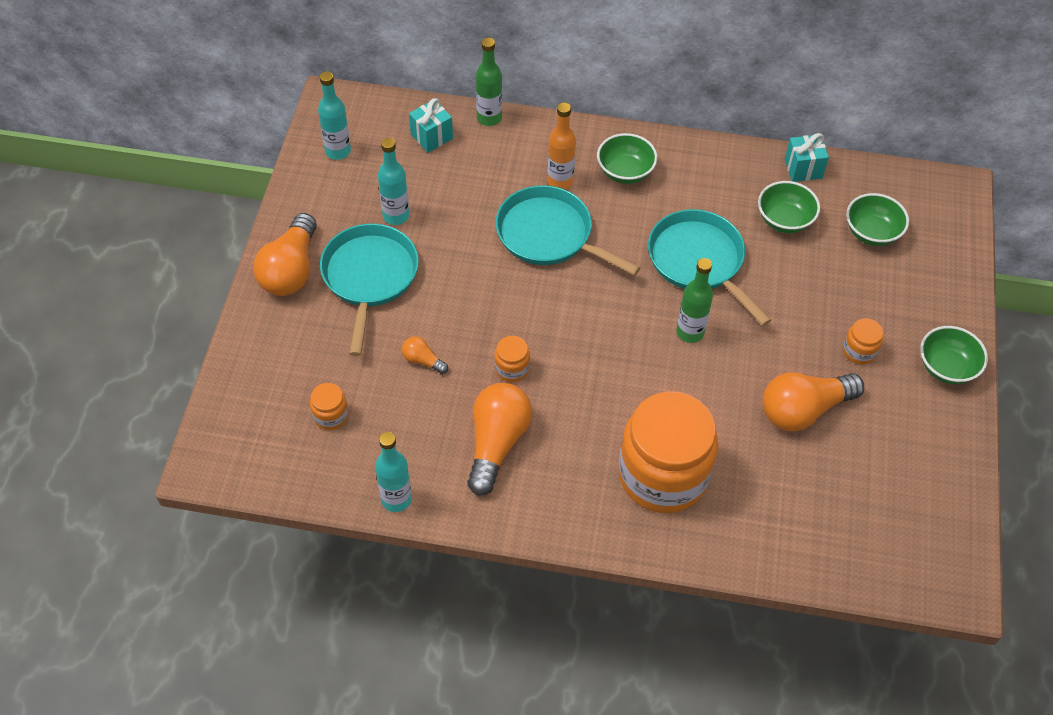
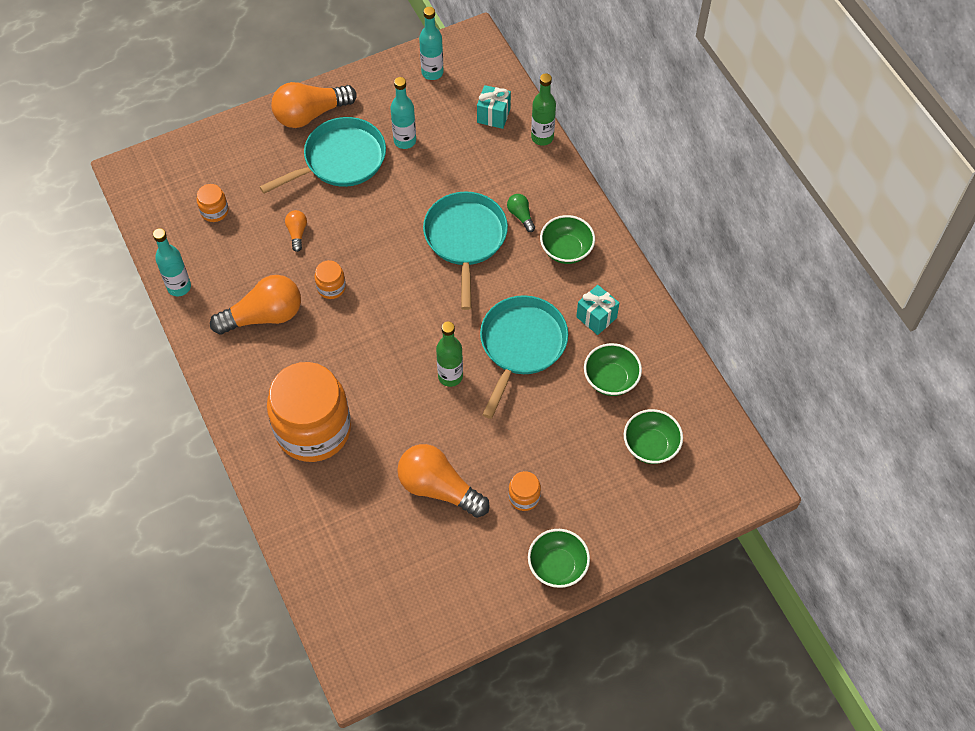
camera: 55 degrees right, 5 degrees up
orange bottle [547,103,576,189] -> green light bulb [507,194,535,232]
turquoise gift [784,133,829,182] -> turquoise gift moved to [576,285,619,335]

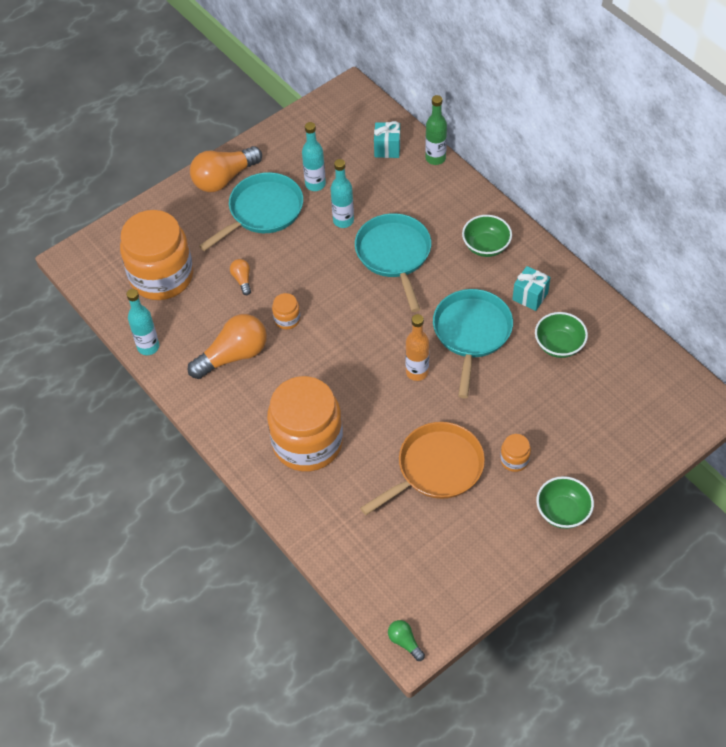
camera: 10 degrees left, 5 degrees down
orange jar [197,184,228,222] -> orange jar [120,210,193,300], size x2.49
orange light bulb [397,444,490,518] -> orange pan [360,422,485,515]
turquoise bottle [419,7,444,80] -> turquoise bottle moved to [331,159,354,228]
green bottle [436,322,463,387] -> orange bottle [405,314,429,381]
green light bulb [507,194,535,232] -> green light bulb moved to [388,620,425,661]
green bowl [624,409,683,464] -> none

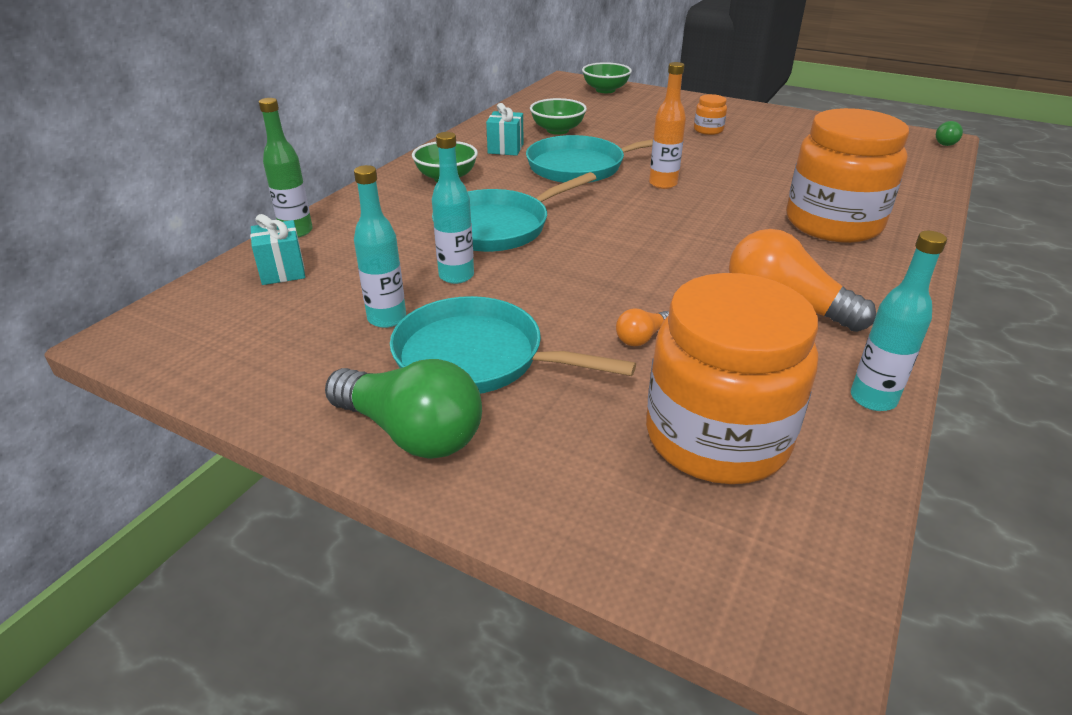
camera: 115 degrees left, 20 degrees down
orange light bulb [190,146,262,192] -> green light bulb [325,359,482,459]
orange jar [272,293,301,329] -> none
orange pan [360,422,485,515] -> none
green bowl [536,476,594,529] -> green bowl moved to [582,62,632,93]

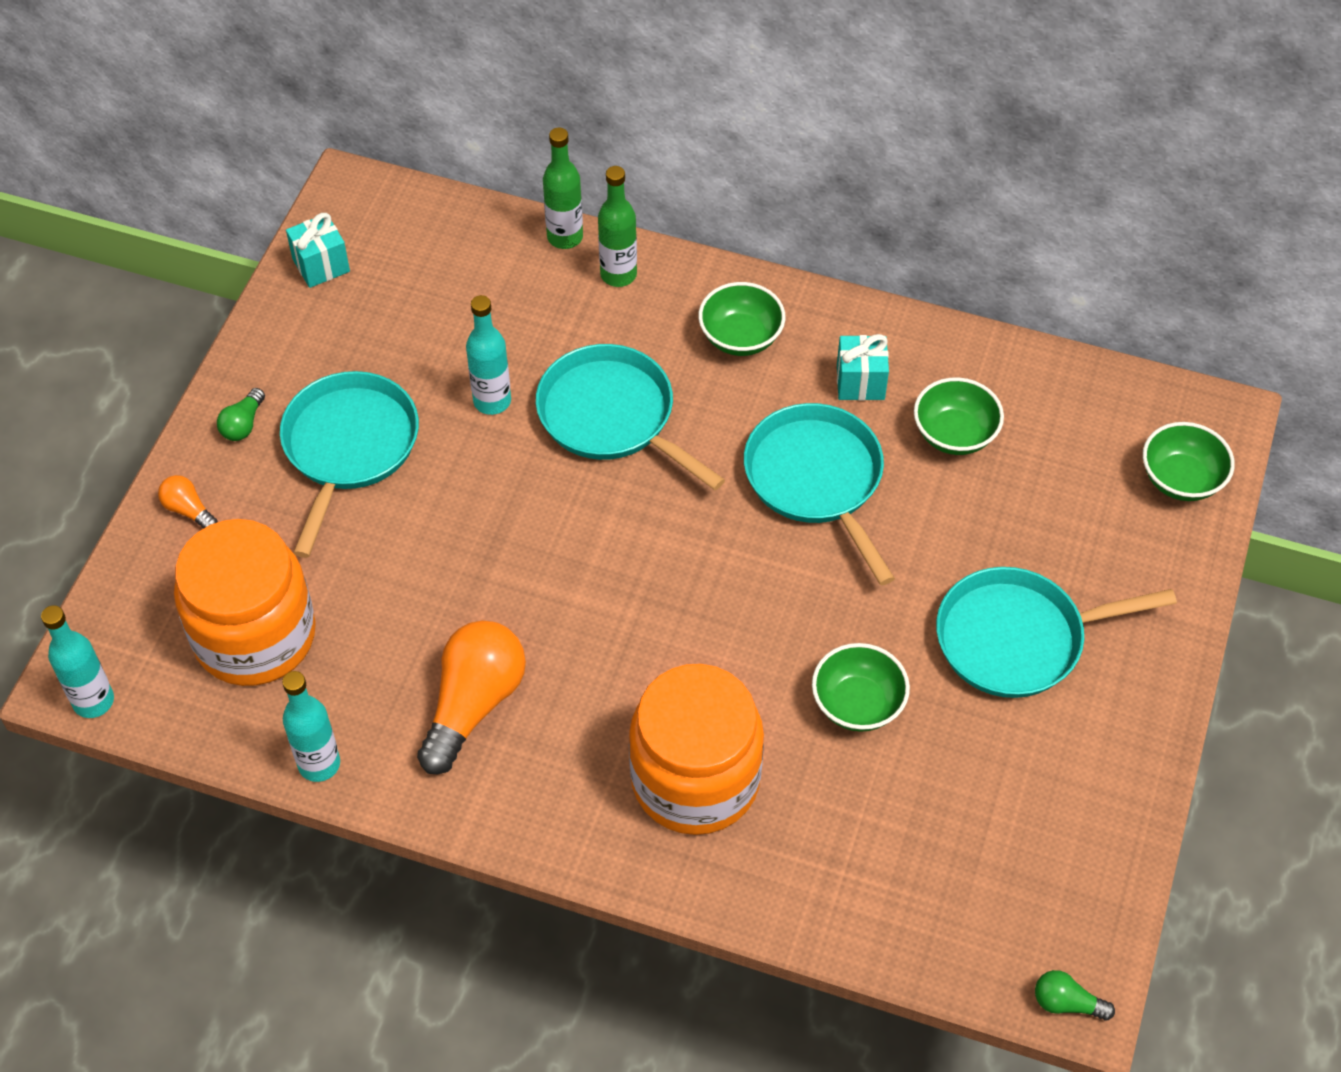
camera: 80 degrees right, 20 degrees up
turquoise gift [250,214,305,285] -> turquoise gift moved to [286,213,350,288]
green light bulb [325,359,482,459] -> green light bulb [217,388,265,441], size x0.47
turquoise bottle [354,165,406,328] -> turquoise bottle moved to [41,605,114,718]
orange light bulb [616,308,669,346] -> orange light bulb moved to [158,475,218,528]
orange bottle [649,62,686,189] -> none
orange jar [694,94,727,135] -> turquoise pan [936,567,1177,698]
none -> green bottle [598,166,637,287]
none -> green bowl [812,643,910,732]

